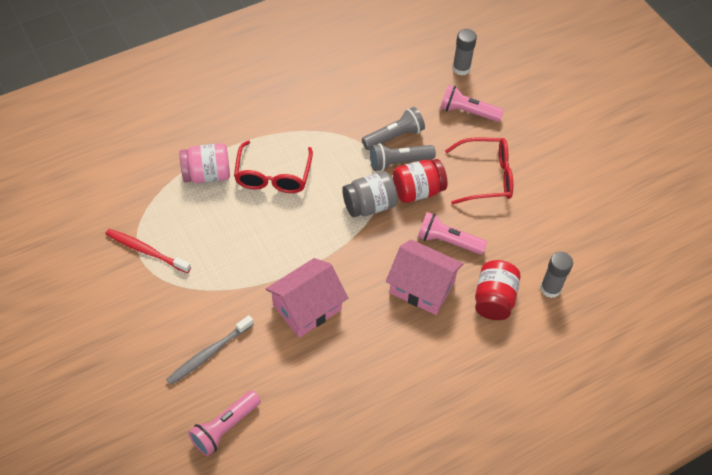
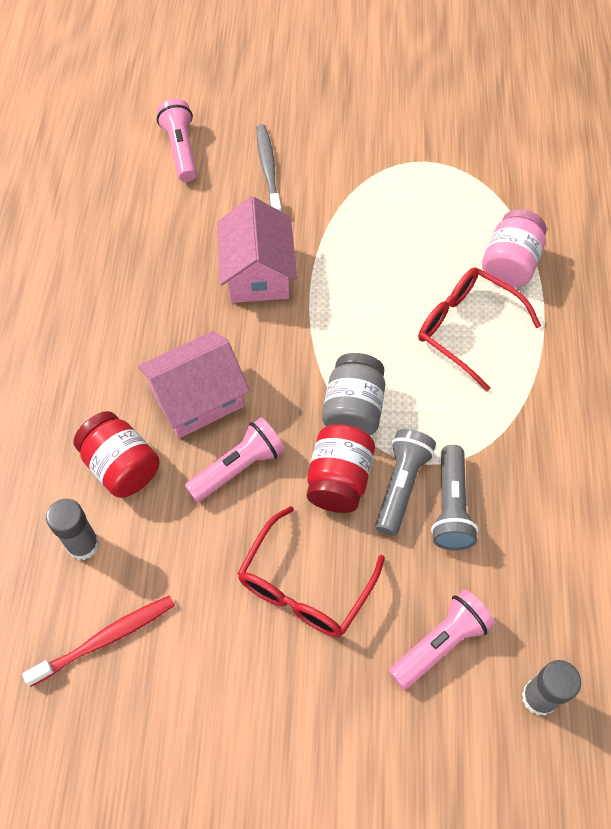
camera: 125 degrees right, 5 degrees up
red toothbrush [106,229,191,273] -> red toothbrush moved to [22,595,175,686]

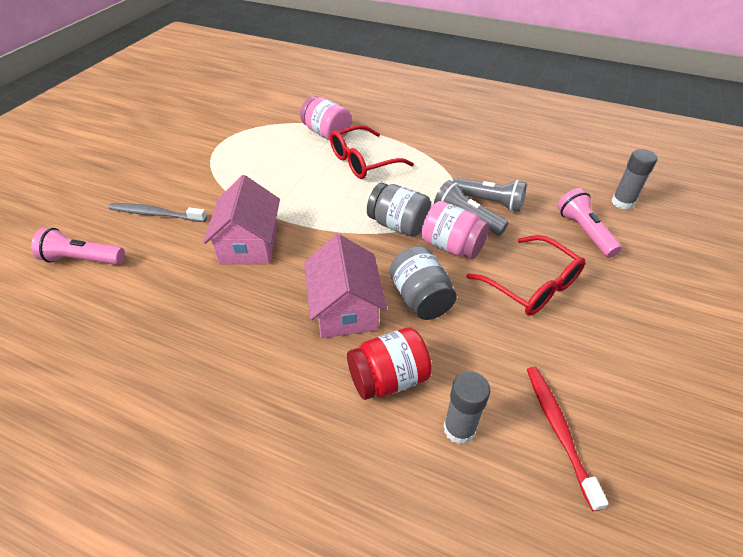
camera: 70 degrees left, 15 degrees down
pink flashlight [185,417,285,502] -> grey jar [390,246,457,320]
pink house [217,196,297,303] -> pink house turned 75 degrees clockwise [203,175,280,264]
red jar [307,424,375,513] -> pink jar [421,201,490,259]

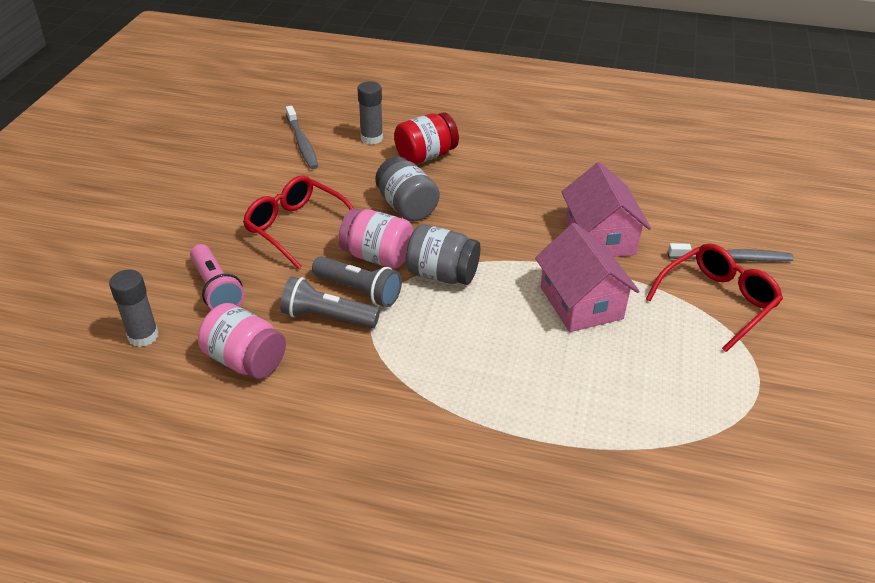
camera: 170 degrees right, 5 degrees down
pink flashlight [31,228,125,265] -> none
pink jar [300,96,351,140] -> pink jar moved to [198,303,286,379]
pink house [304,234,387,338] -> pink house moved to [535,223,640,332]
red glasses [330,125,414,179] -> red glasses moved to [646,243,783,352]
red toothbrush [527,367,609,511] -> grey toothbrush [286,106,318,169]

